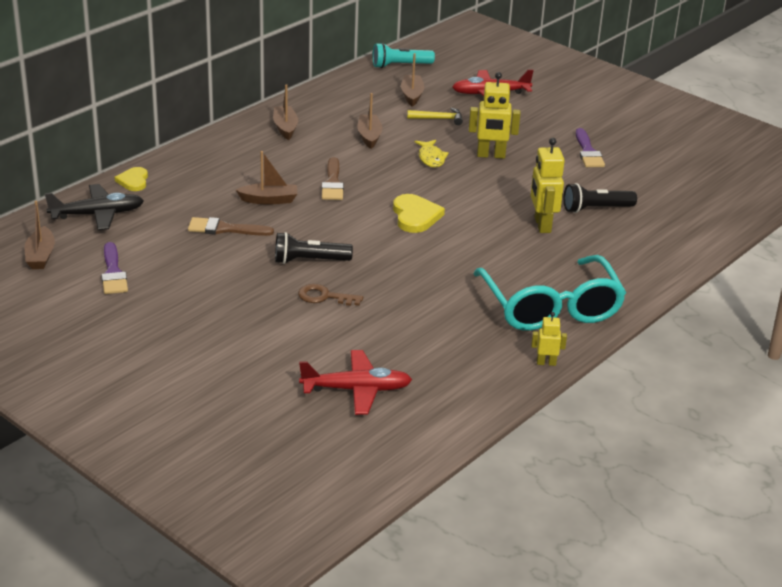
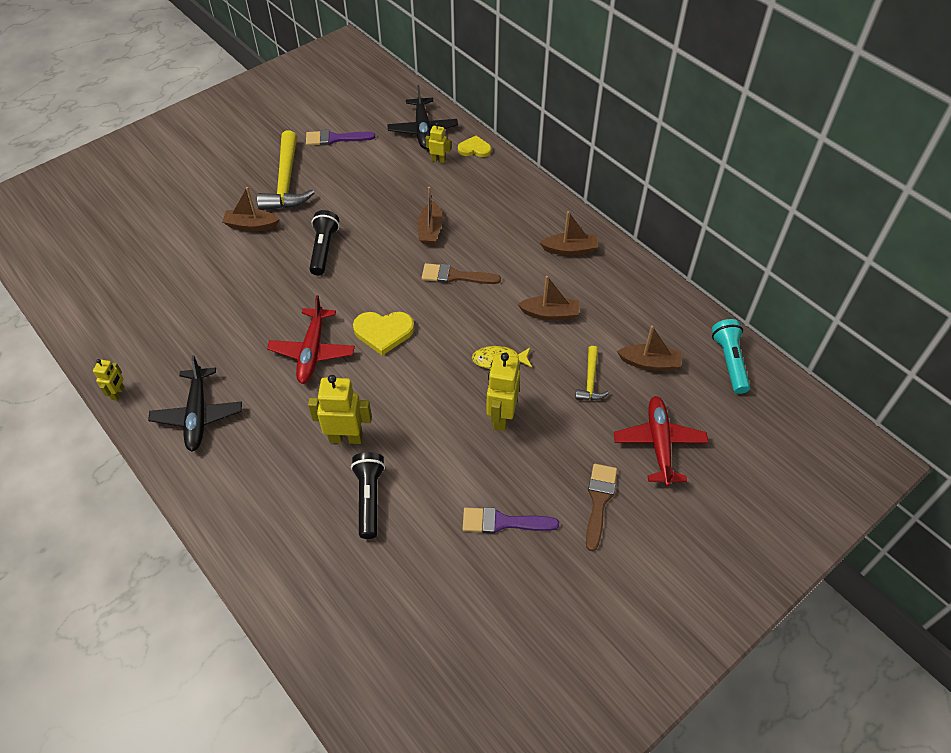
camera: 100 degrees right, 20 degrees up
brown boat [25,201,55,269] -> brown boat moved to [222,187,280,231]
brown brush [188,217,274,236] -> brown brush moved to [586,464,617,551]
brown key [298,284,363,306] -> none
red plane [299,350,412,415] -> red plane moved to [267,295,355,384]
turquoise glasses [473,255,626,331] -> black plane [148,355,242,451]
none -> yellow hammer [257,130,315,210]
none -> yellow robot [426,123,451,163]

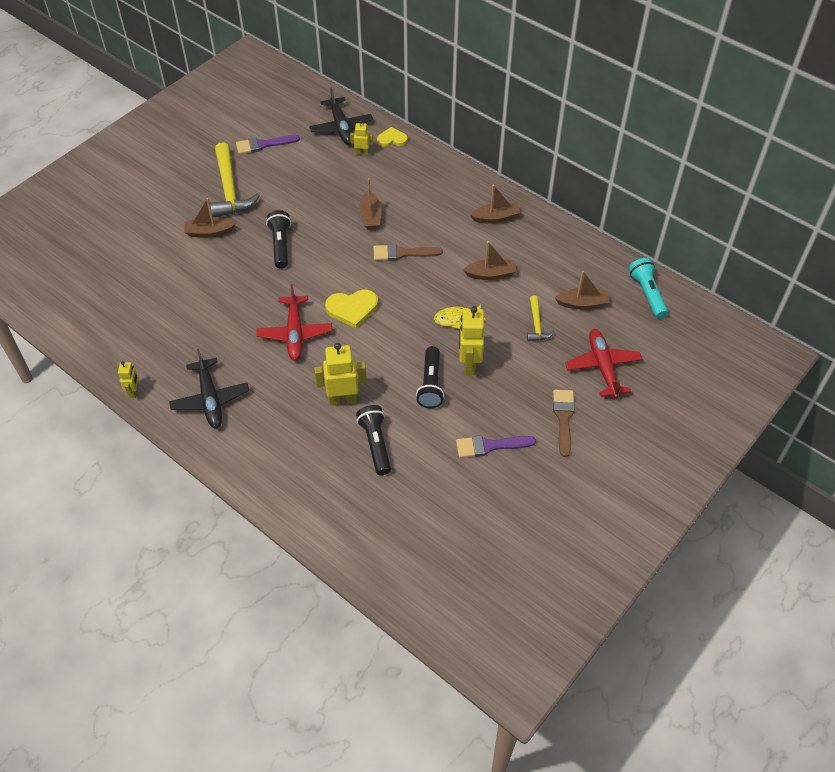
camera: 10 degrees left, 0 degrees up
none -> black flashlight [416,346,444,408]

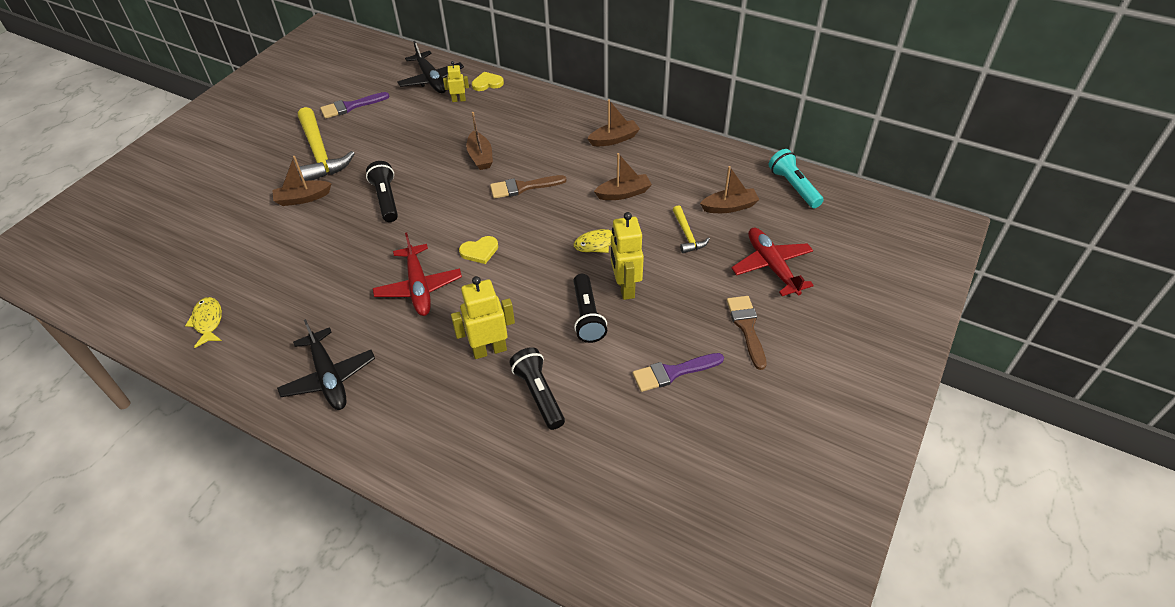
camera: 10 degrees left, 5 degrees down
yellow robot [118,361,139,398] -> none
yellow heart [325,290,378,328] -> yellow heart [459,236,498,264], size x0.66
none -> yellow fish [185,297,222,348]

